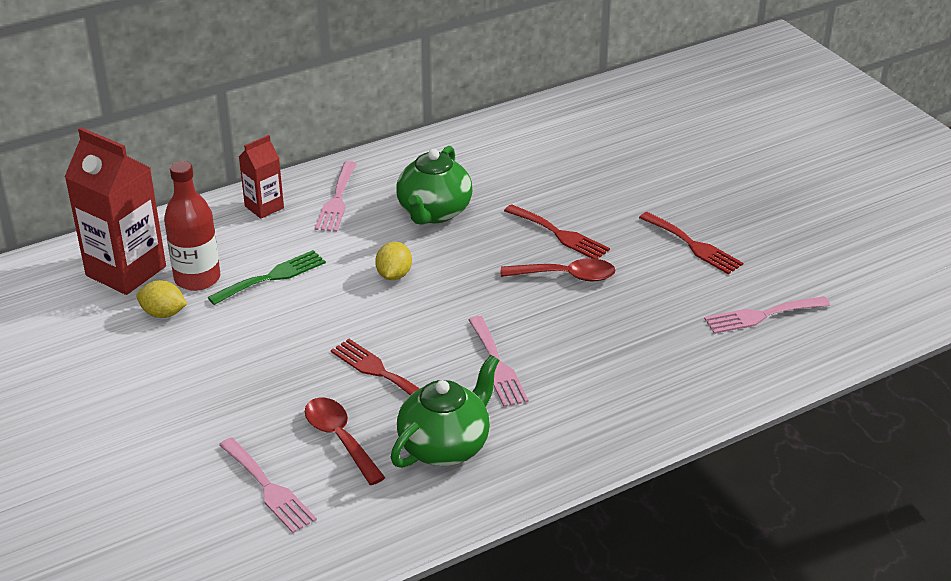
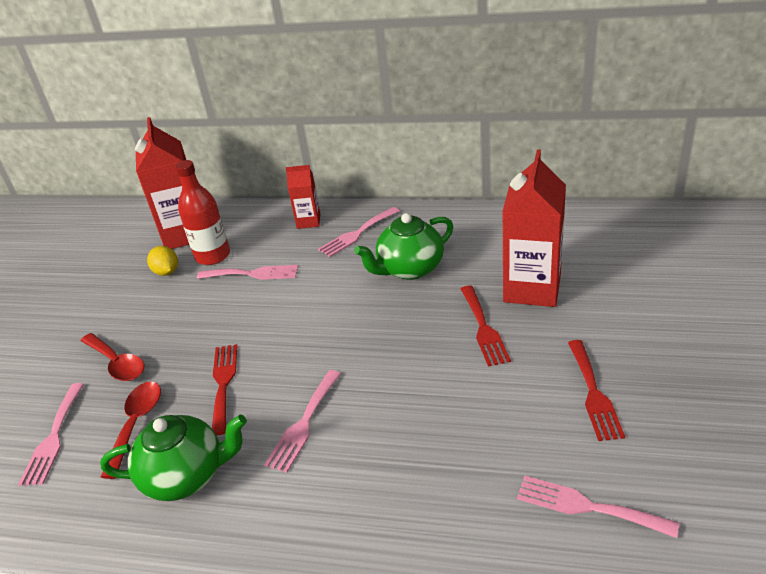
camera: 45 degrees right, 0 degrees up
green fork [208,250,326,305] -> pink fork [197,265,298,280]
yellow lemon [375,242,412,280] -> none
red spoon [501,258,616,281] -> red spoon moved to [81,333,144,381]
none -> red carton [502,149,566,307]

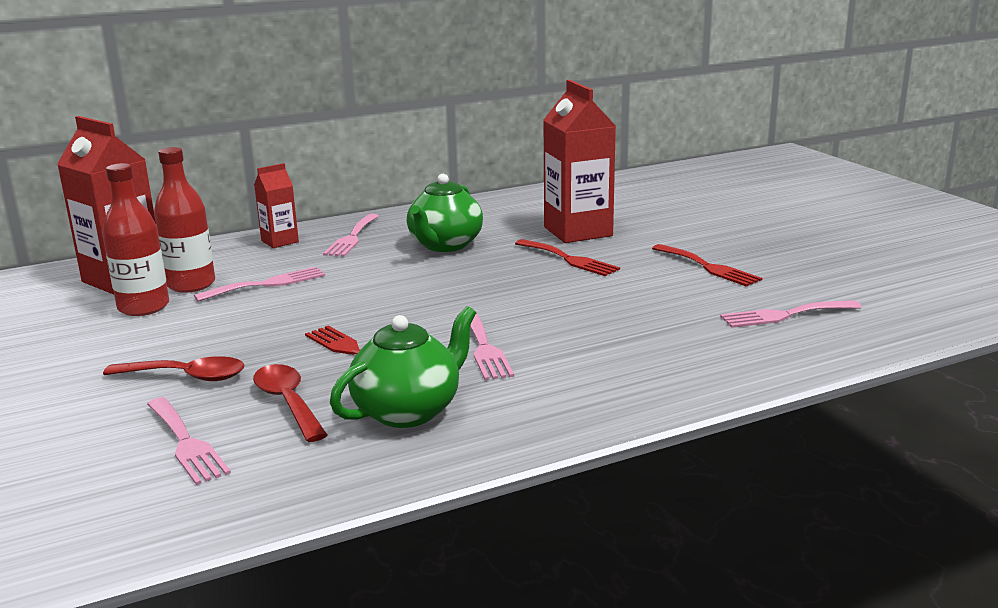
camera: 40 degrees left, 15 degrees down
yellow lemon [147,246,178,276] -> red bottle [102,163,169,316]

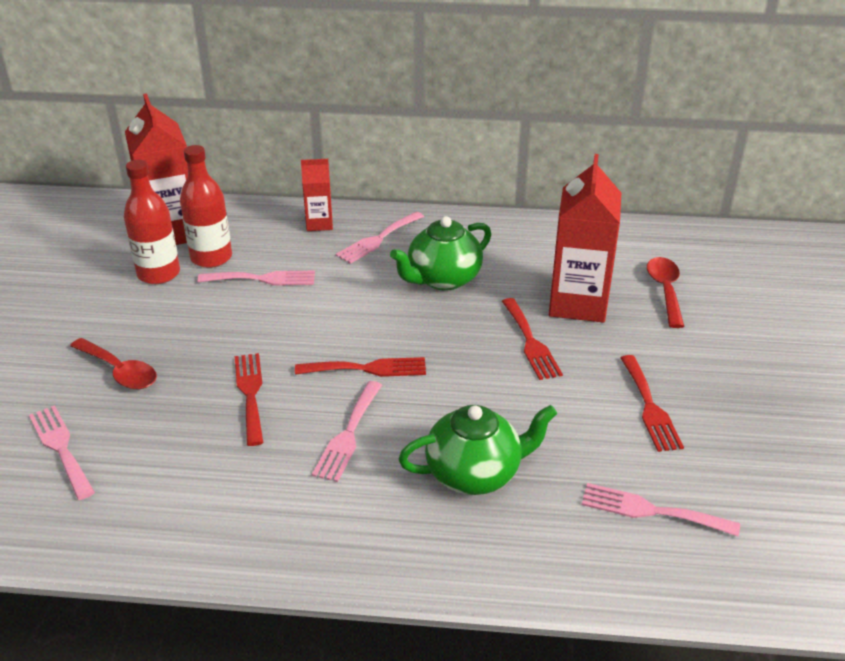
camera: 30 degrees right, 15 degrees up
pink fork [147,397,231,485] -> pink fork turned 150 degrees clockwise [29,405,95,500]
red spoon [253,364,327,442] -> red spoon moved to [647,257,684,328]
green teapot [330,306,476,428] -> green teapot moved to [399,405,557,495]
none -> red fork [295,357,426,377]

